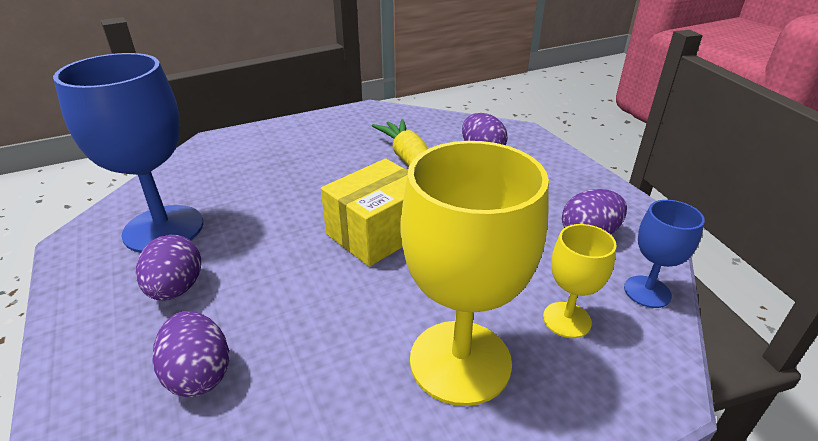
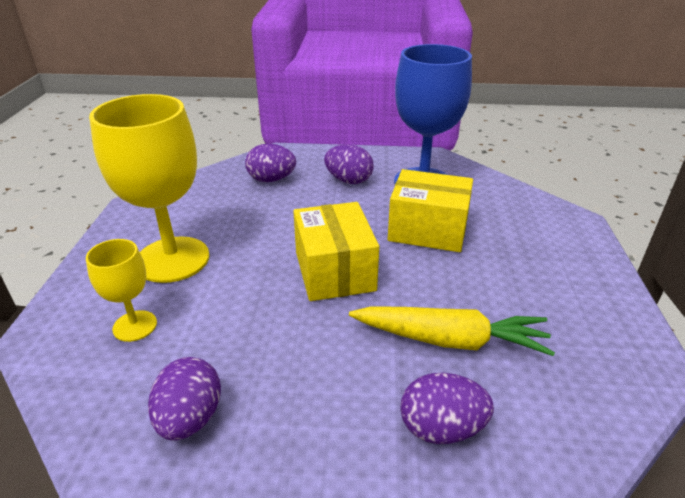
camera: 120 degrees right, 0 degrees up
blue goblet [624,200,705,308] -> none
none -> yellow box [388,169,473,252]

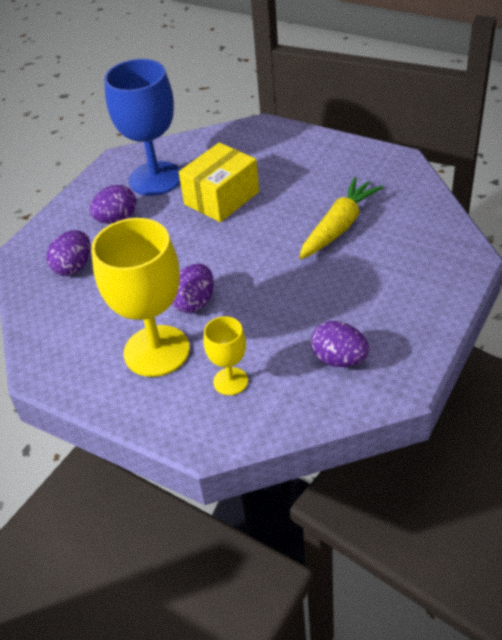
camera: 60 degrees left, 10 degrees up
yellow box [293,202,379,301] -> none
purple egg [400,373,494,444] -> purple egg moved to [172,264,214,313]

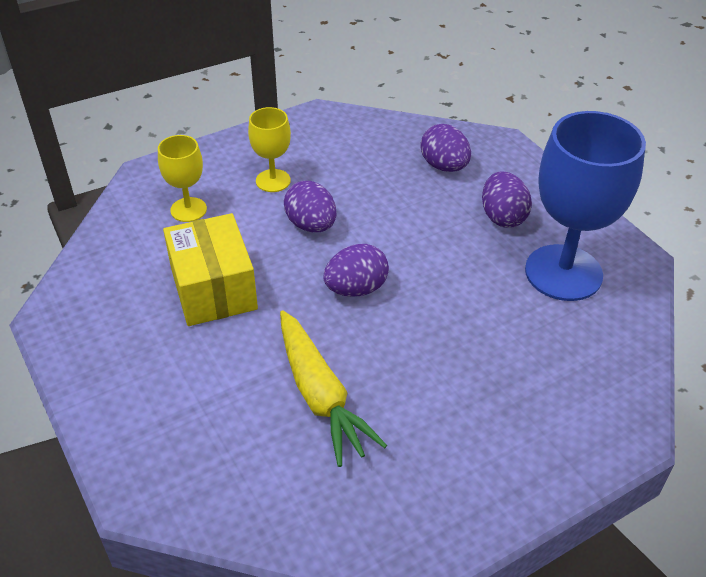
camera: 115 degrees right, 0 degrees up
yellow goblet [91,218,190,377] -> yellow goblet [248,107,291,192], size x0.50
yellow box [179,143,259,222] -> yellow box moved to [163,213,258,326]
purple egg [311,321,369,367] -> purple egg moved to [323,244,389,297]

